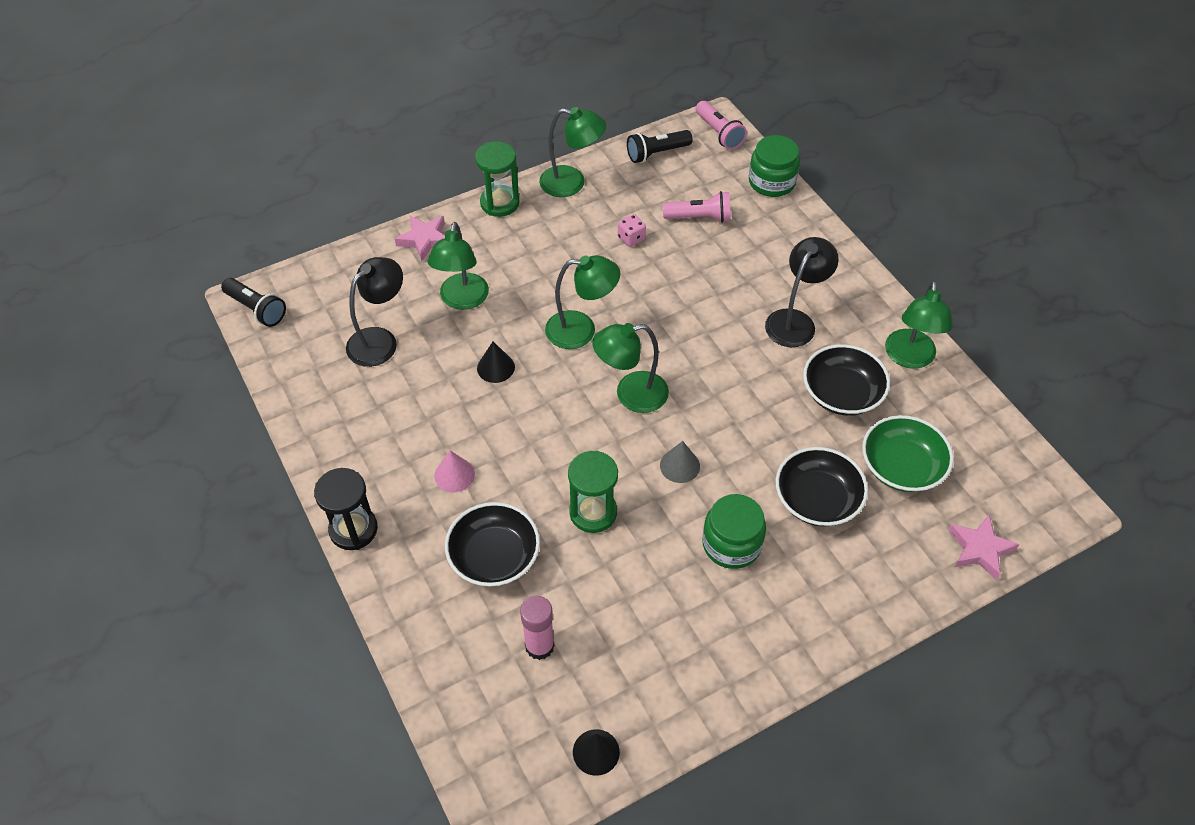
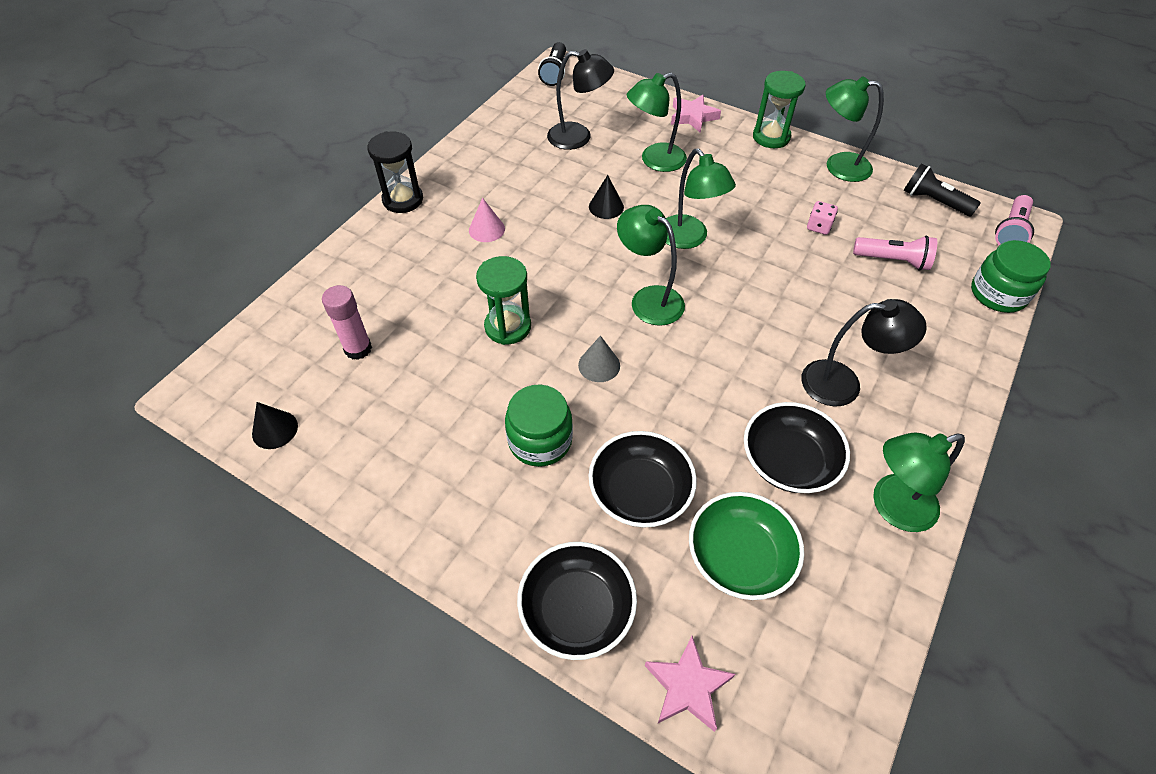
camera: 60 degrees right, 0 degrees up
black bowl [445,502,540,587] -> black bowl moved to [517,542,637,660]
green lamp [539,107,606,197] -> green lamp turned 120 degrees clockwise [826,76,884,182]
pink flashlight [663,191,731,223] -> pink flashlight turned 45 degrees counterclockwise [853,236,937,270]

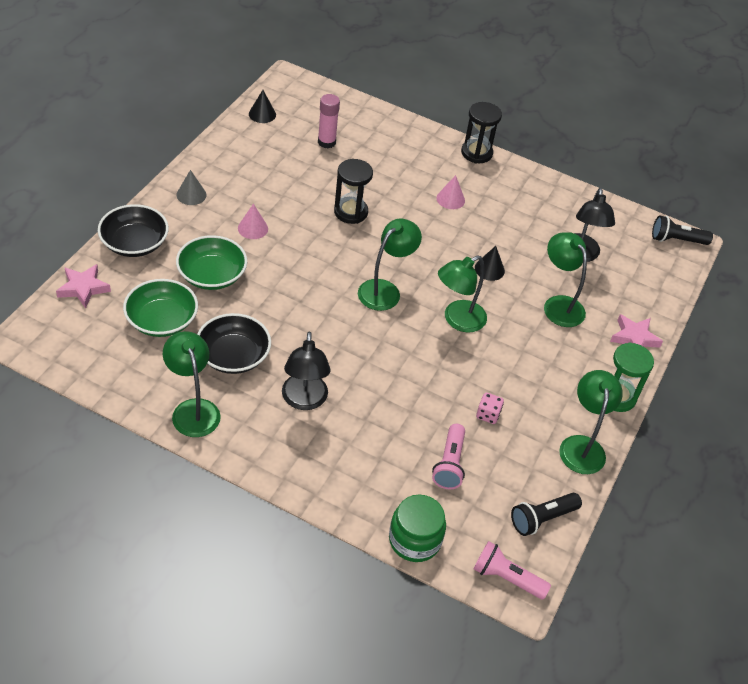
camera: 80 degrees right, 5 degrees down
green hourglass [476,256,531,345] -> black hourglass [334,159,373,224]
green jar [505,385,573,467] -> pink cone [238,204,268,239]
grey cone [578,336,620,382] -> grey cone moved to [177,170,207,205]
black bowl [589,431,697,528] -> green bowl [176,235,247,290]
black flashlight [904,164,981,216] -> black flashlight turned 150 degrees counterclockwise [511,493,582,536]

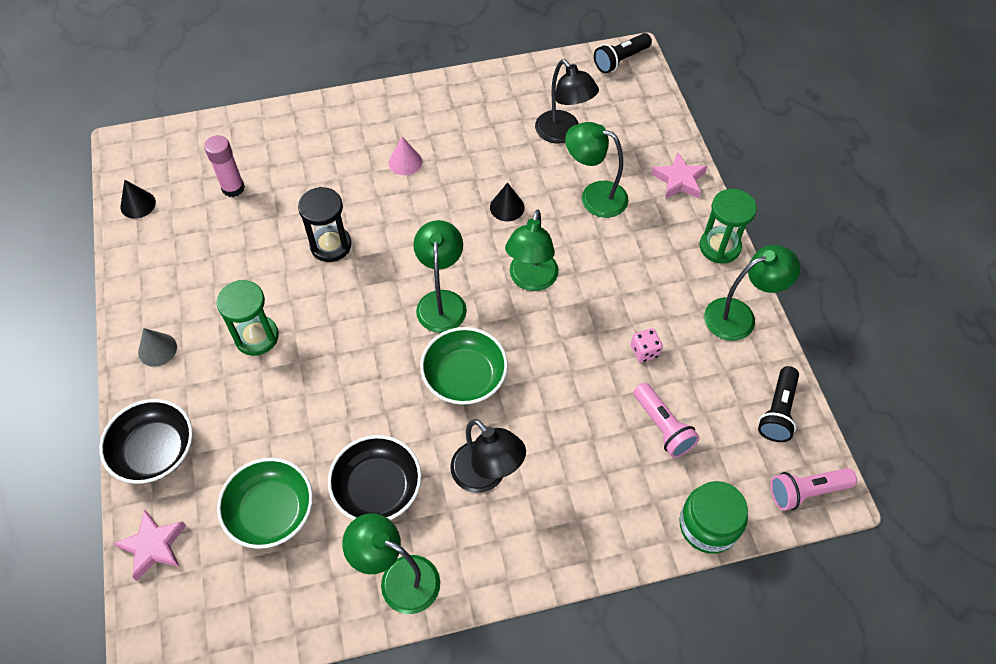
camera: 35 degrees left, 10 degrees up
green bowl [176,235,247,290] -> green bowl moved to [420,327,508,405]
pink cone [238,204,268,239] -> green hourglass [216,280,279,356]
black hourglass [461,102,502,163] -> none
green lamp [559,370,623,474] -> green lamp turned 105 degrees clockwise [704,245,800,341]

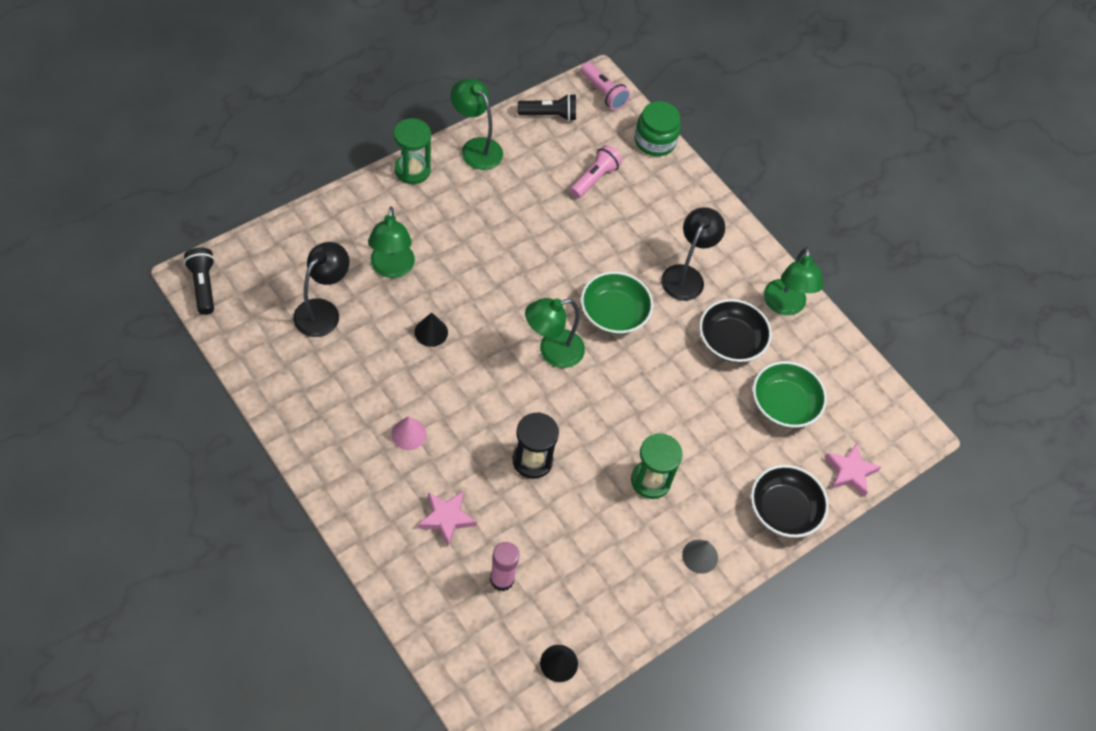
camera: 120 degrees left, 0 degrees up
green lamp [505,210,559,291] -> none
black flashlight [594,33,652,73] -> black flashlight turned 135 degrees counterclockwise [184,247,215,315]
pink dice [631,328,663,363] -> none
pink star [651,152,707,199] -> pink star moved to [418,491,477,546]

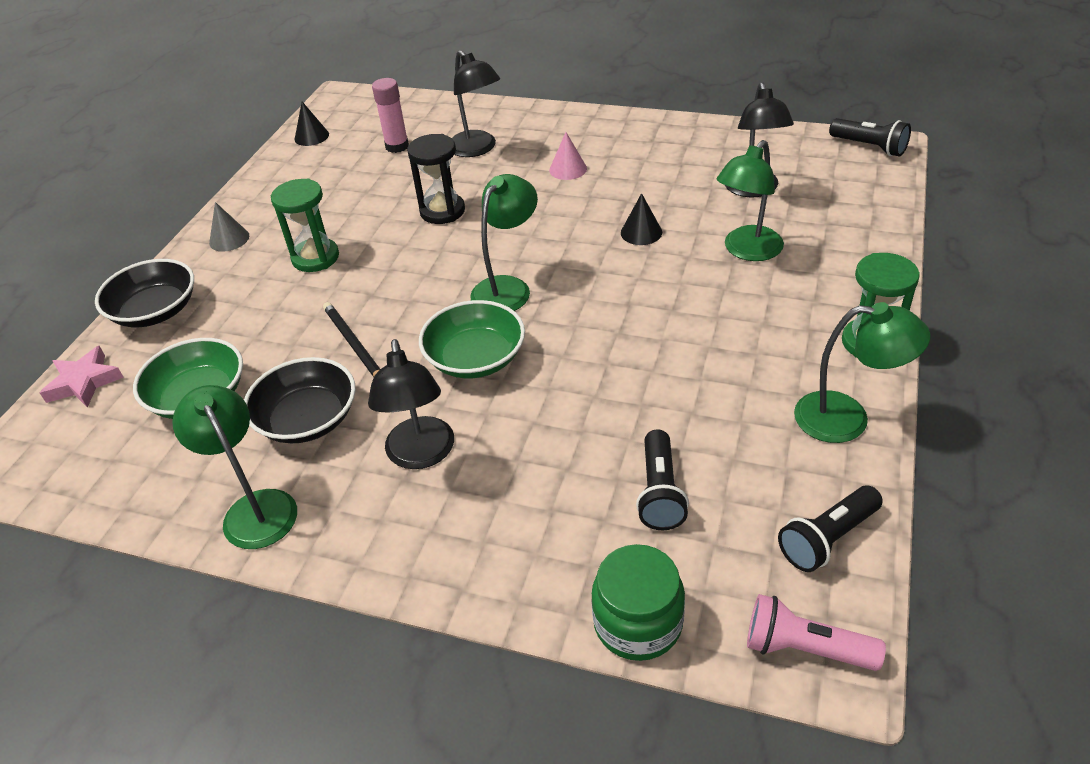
camera: 155 degrees right, 15 degrees down
green lamp [368,206,415,278] -> green lamp turned 105 degrees counterclockwise [717,140,784,261]
pink star [418,491,477,546] -> black lamp [452,50,500,157]
pink flashlight [570,145,622,198] -> black flashlight [636,429,689,530]
none -> black pencil [323,302,380,377]

